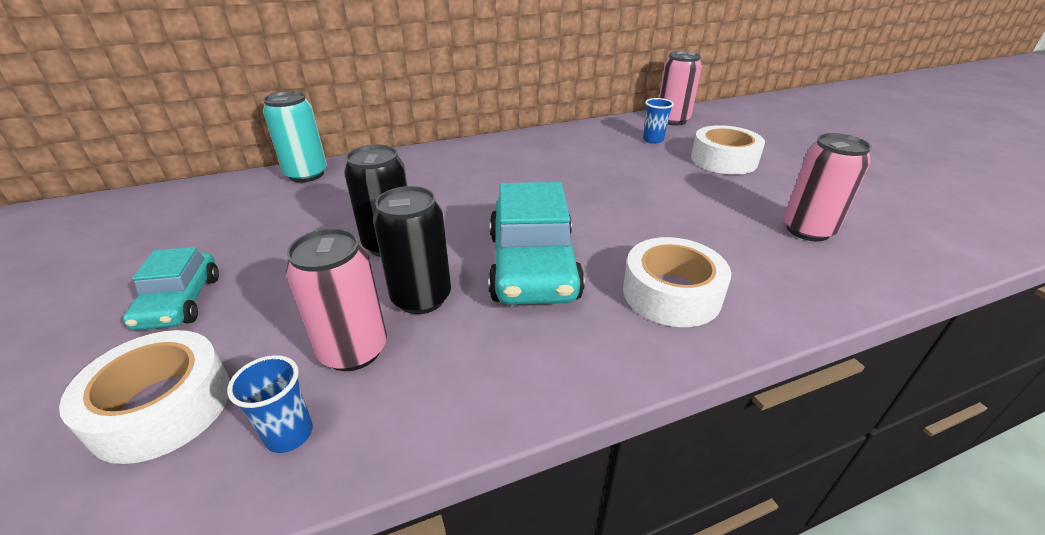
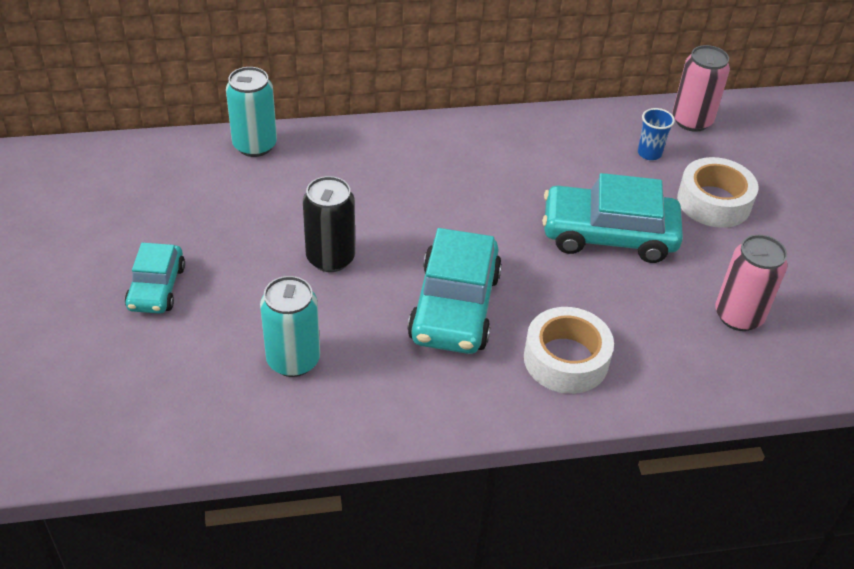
camera: 10 degrees right, 10 degrees up
white tape [59,330,230,464] -> none
blue cup [227,355,313,453] -> none
pink can [286,228,387,371] -> turquoise can [260,276,320,377]
black can [373,186,451,314] -> none
none -> turquoise car [542,173,683,263]

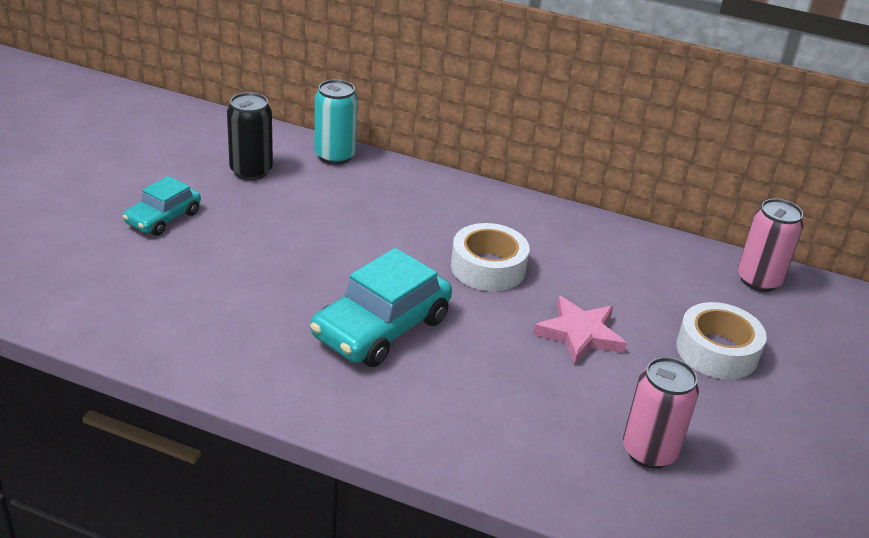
camera: 30 degrees right, 10 degrees down
turquoise can [260,276,320,377] -> none
black can [303,176,355,272] -> black can moved to [227,92,273,180]
white tape [524,307,614,394] -> white tape moved to [451,223,530,291]
turquoise car [542,173,683,263] -> pink star [533,296,627,365]
blue cup [638,108,675,160] -> none

